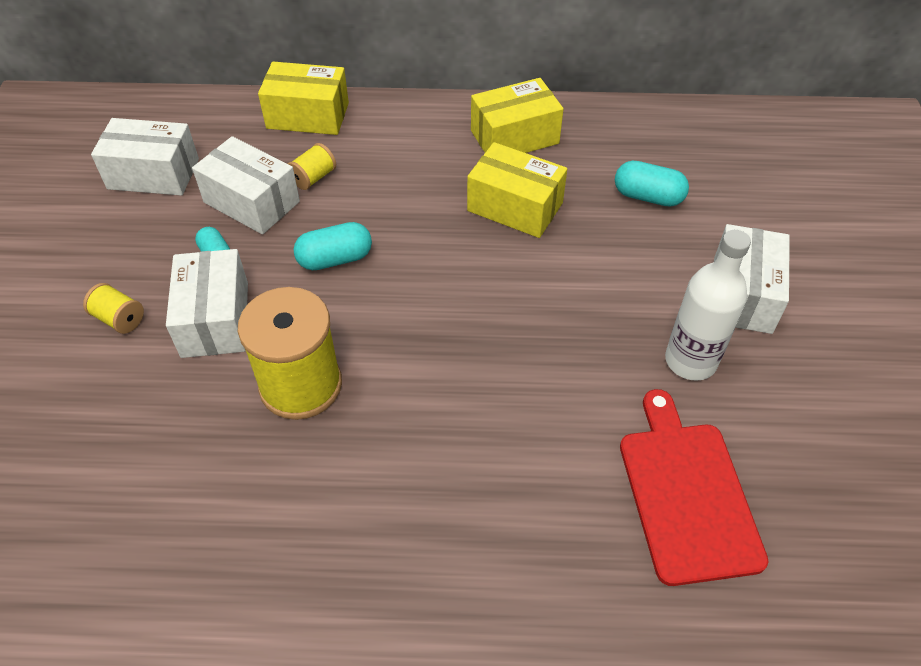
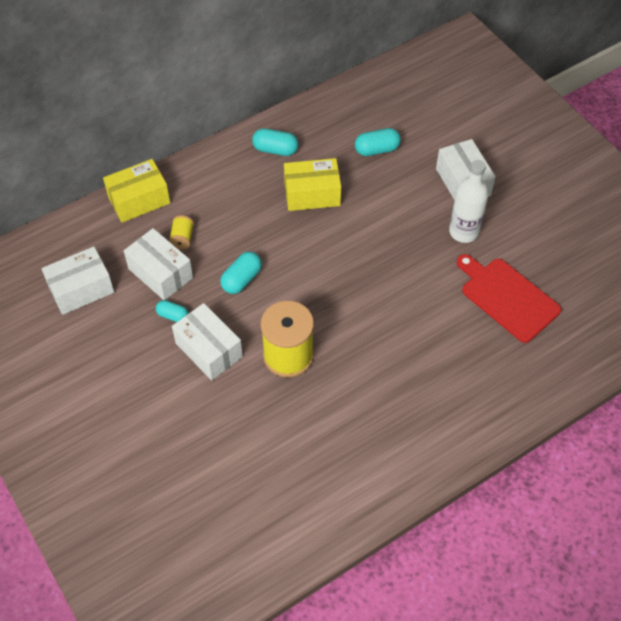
camera: 35 degrees left, 5 degrees up
yellow spool [83,283,144,334] -> none
white box [192,136,300,234] -> white box turned 45 degrees clockwise [124,228,193,300]
yellow box [471,78,564,153] -> turquoise capsule [252,128,299,156]

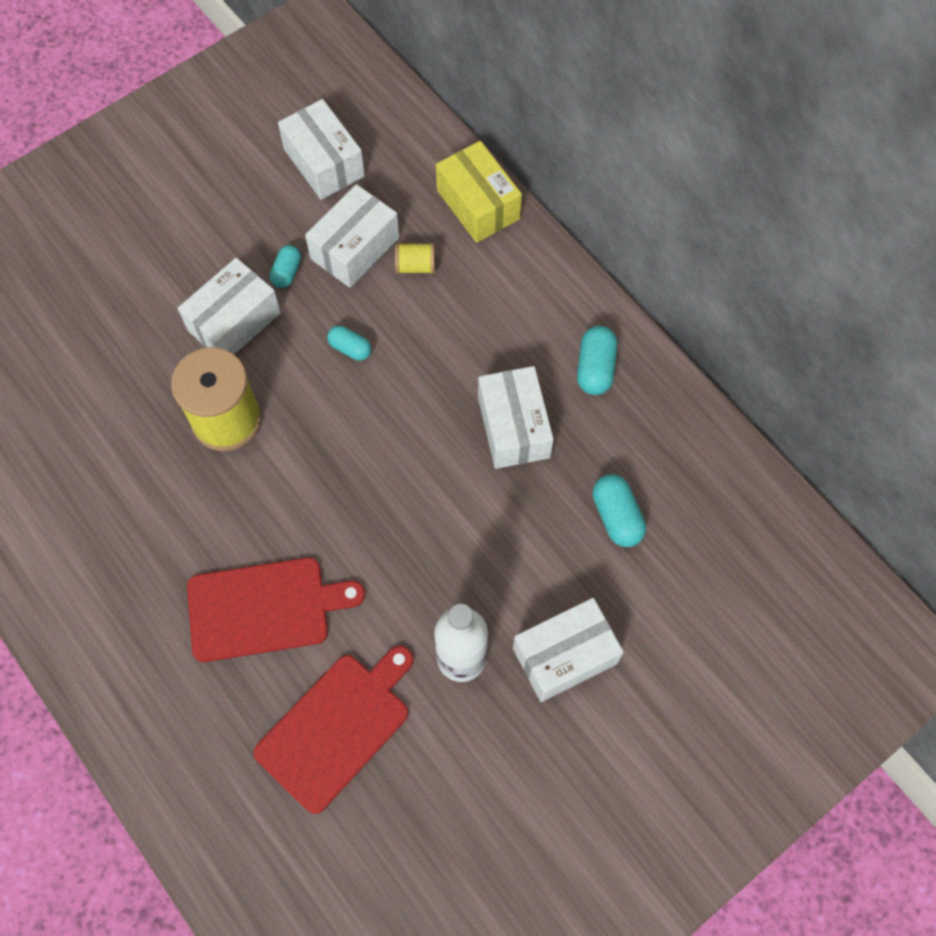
camera: 85 degrees right, 10 degrees up
turquoise capsule [220,251,262,294] -> turquoise capsule [327,326,372,361], size x0.66
yellow box [284,158,341,211] -> white box [478,366,554,469]
none -> red cutting board [187,557,365,662]

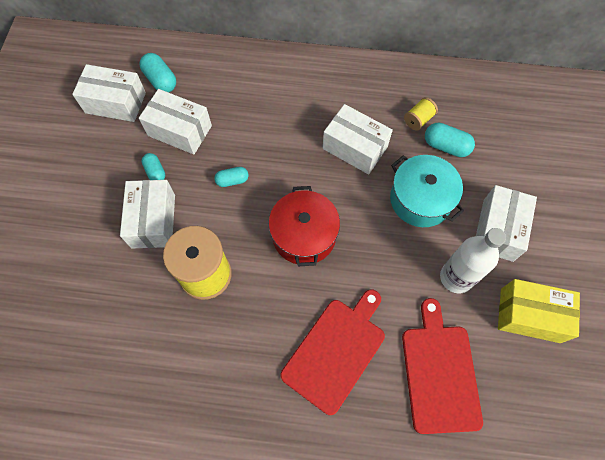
camera: 45 degrees left, 0 degrees up
white box [305,184,399,288] -> white box turned 60 degrees counterclockwise [139,89,212,155]
yellow spool [395,243,435,274] -> yellow spool moved to [404,97,438,131]
yellow box [436,141,522,243] -> yellow box moved to [498,279,580,343]
turquoise capsule [577,326,617,395] -> turquoise capsule moved to [140,53,176,93]
none -> red pot [269,186,340,266]
none -> turquoise pot [390,155,464,227]

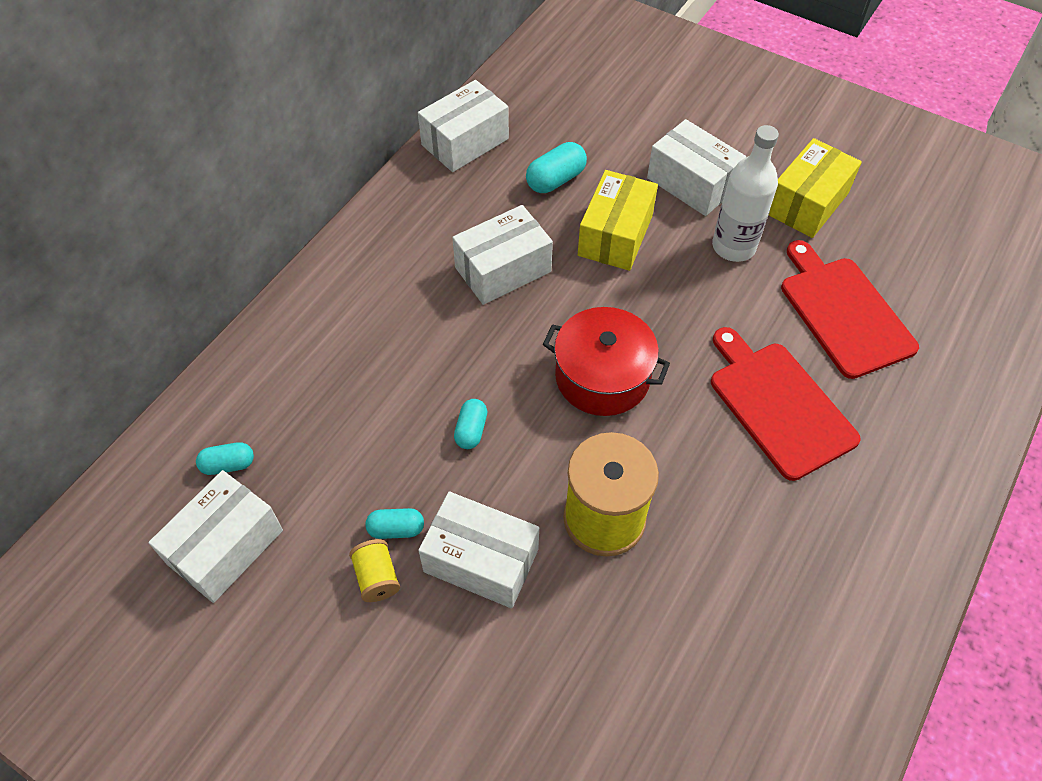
camera: 65 degrees left, 10 degrees down
white box [139,89,212,155] -> white box moved to [418,80,509,172]
turquoise capsule [140,53,176,93] -> turquoise capsule [196,442,254,475], size x0.66
turquoise pot [390,155,464,227] -> yellow box [578,170,658,271]
red cutting board [402,298,483,434] -> red cutting board turned 45 degrees clockwise [781,240,919,379]
yellow spool [404,97,438,131] -> yellow spool moved to [349,539,400,602]

